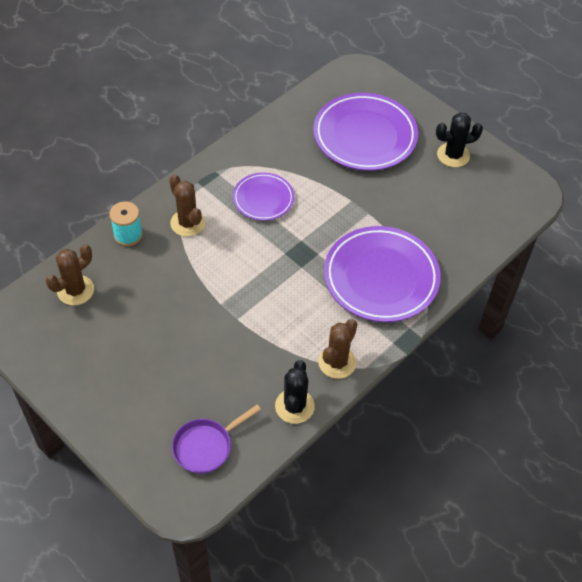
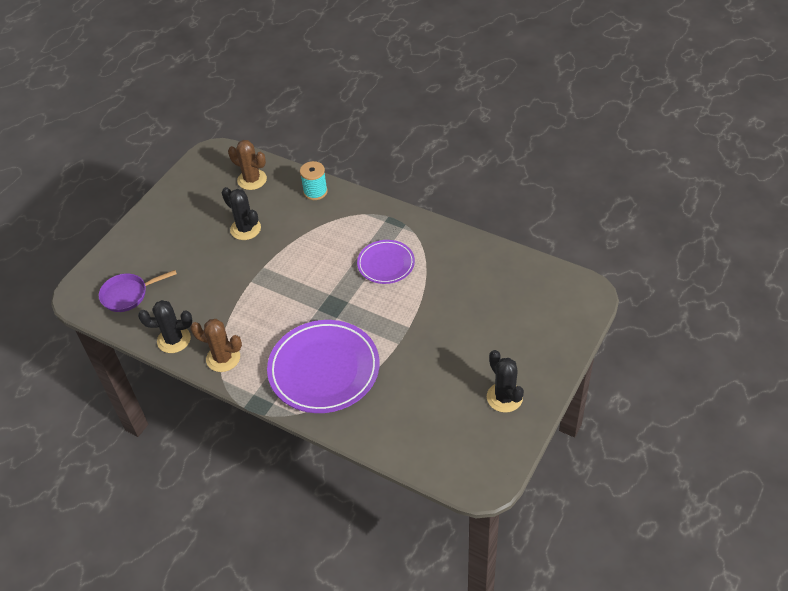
camera: 80 degrees right, 5 degrees down
brown cactus [169,174,205,237] -> none
purple pan [172,405,261,474] -> purple pan turned 60 degrees counterclockwise [99,270,177,312]
purple plate [313,93,418,171] -> none
none -> black cactus [222,187,261,240]

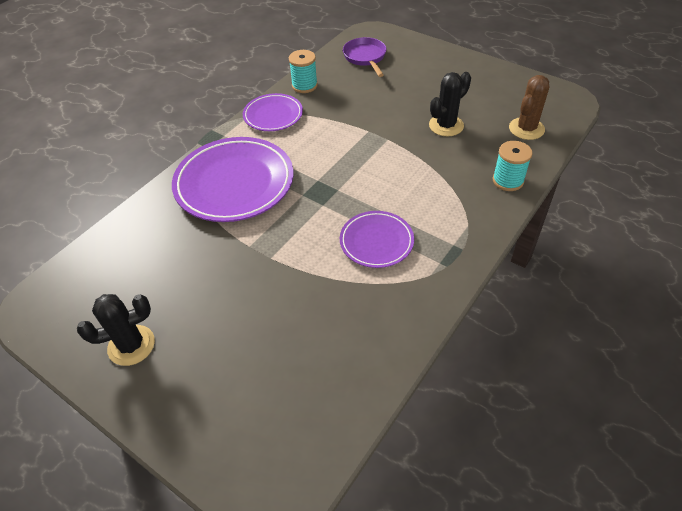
camera: 95 degrees right, 0 degrees up
black cactus [138,300,192,353] -> turquoise spool [289,50,318,93]
brown cactus [190,319,242,372] -> purple plate [243,93,303,131]

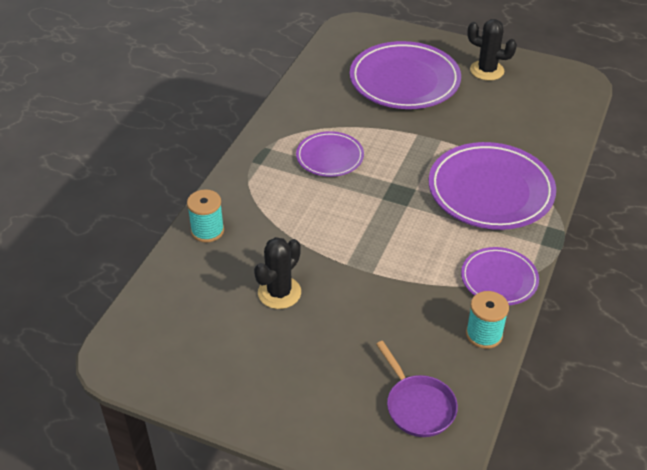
camera: 165 degrees right, 5 degrees down
black cactus [77,294,155,366] -> black cactus turned 60 degrees clockwise [467,19,517,81]
brown cactus [509,75,550,140] -> none
none -> purple plate [350,41,461,109]

